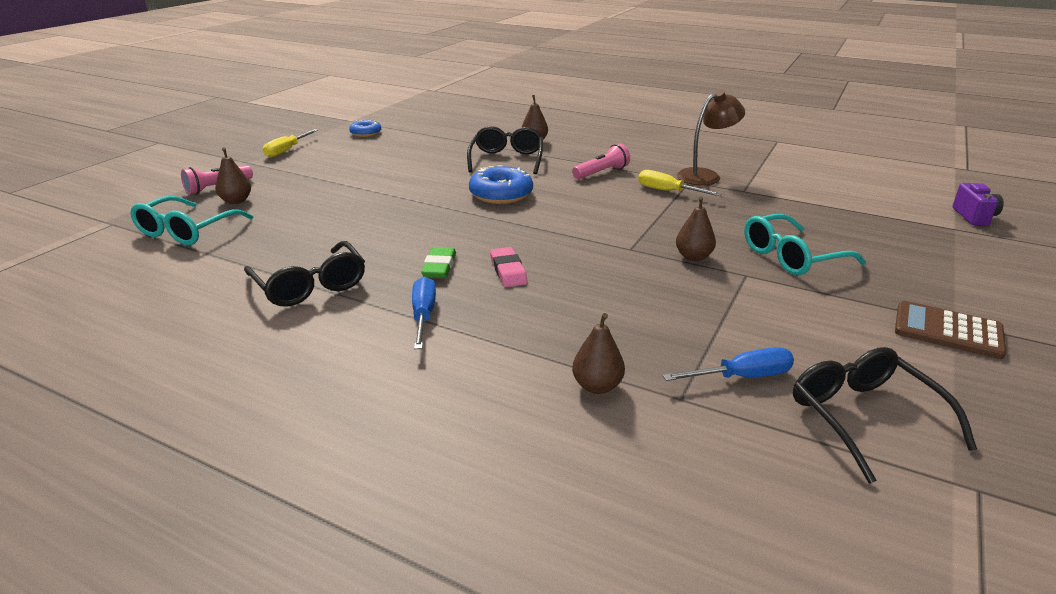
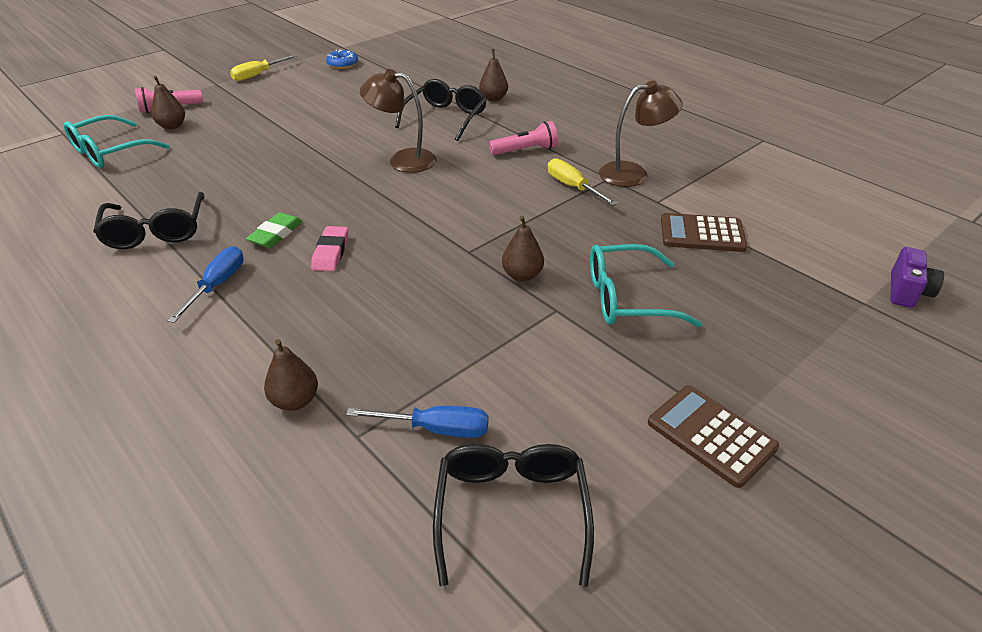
camera: 20 degrees right, 10 degrees up
blue donut [469,165,533,204] -> brown lamp [360,69,437,173]
none -> brown calculator [661,213,747,252]

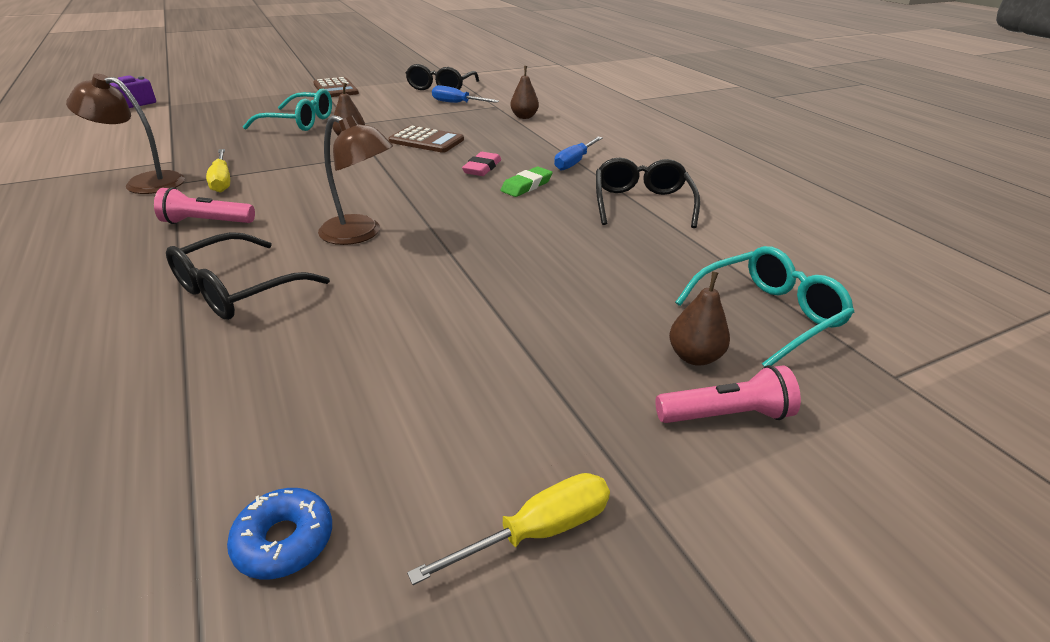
camera: 165 degrees left, 5 degrees down
brown pear [479,49,508,101] -> none
brown calculator [661,213,747,252] -> brown calculator moved to [389,126,464,153]

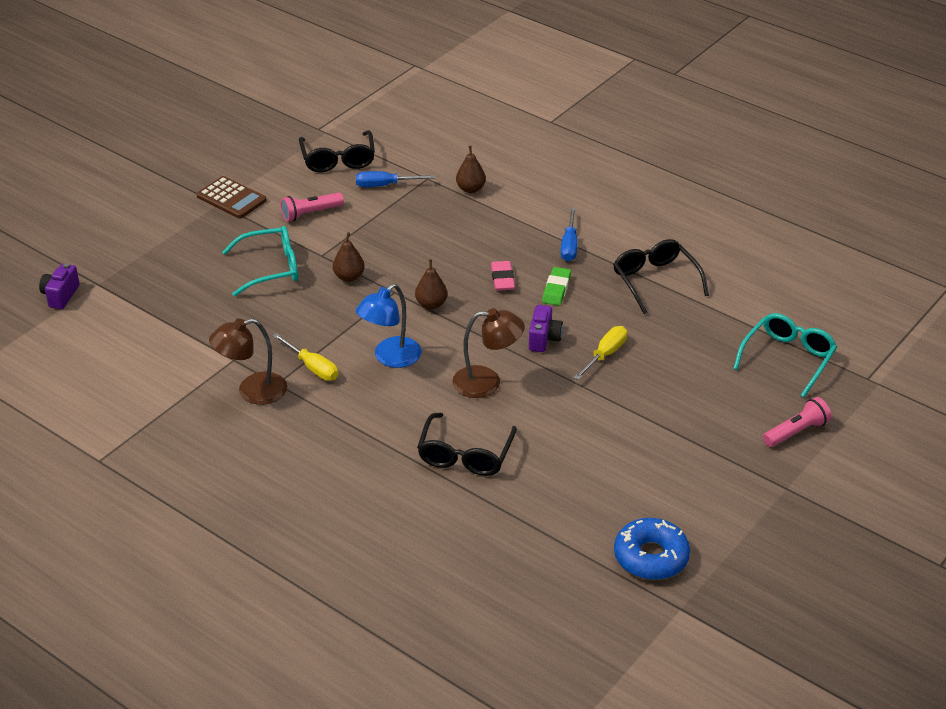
camera: 25 degrees left, 5 degrees up
pink flashlight [154,187,255,224] -> pink flashlight moved to [281,193,344,222]
blue donut [227,488,332,579] -> blue donut [614,518,690,580], size x1.65
brown calculator [389,126,464,153] -> none
yellow screwdriver [407,473,610,585] -> yellow screwdriver moved to [574,326,627,380]
brown pear [669,271,730,365] -> brown pear moved to [415,259,448,309]
none -> blue lamp [356,284,422,368]
none -> purple camera [529,305,563,352]

